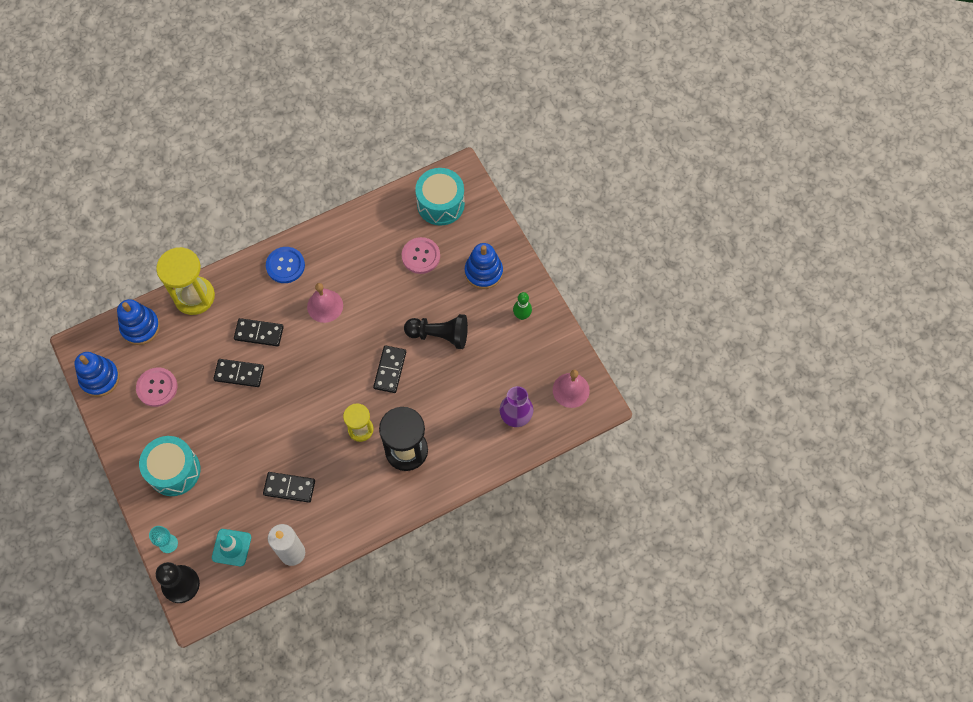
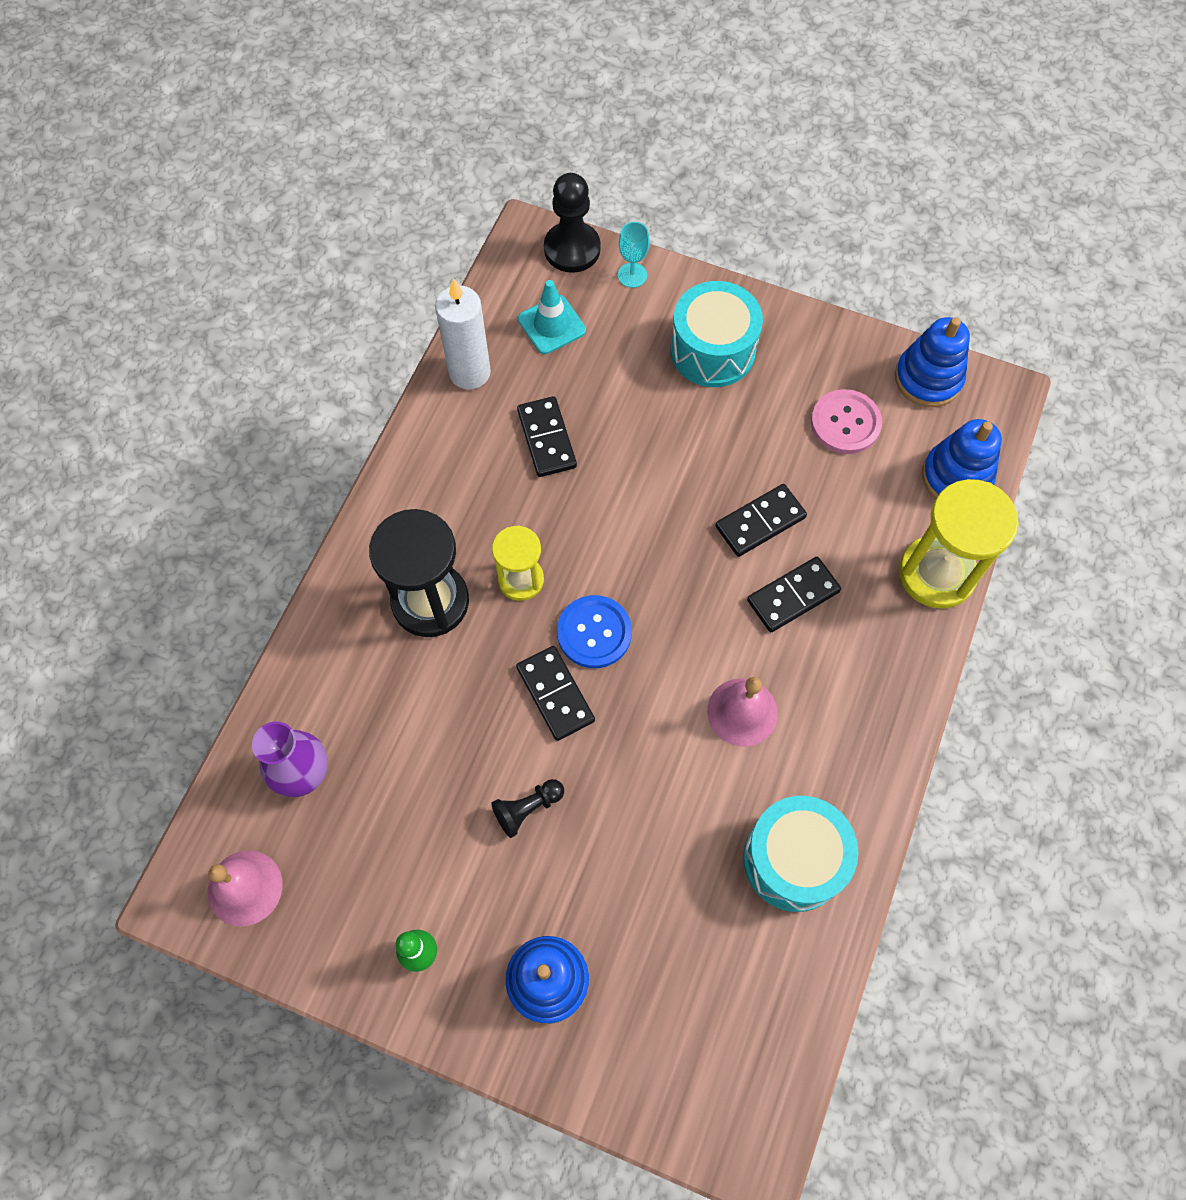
camera: 140 degrees right, 0 degrees up
black domino [263,472,315,503] -> black domino turned 75 degrees counterclockwise [517,396,577,477]
blue button [266,247,305,283] -> blue button moved to [557,595,632,668]
pink button [402,237,440,274] -> none
black pawn [404,314,468,349] -> black pawn [491,779,564,838], size x0.58
turquoise drum [415,168,465,226] -> turquoise drum moved to [743,796,858,912]

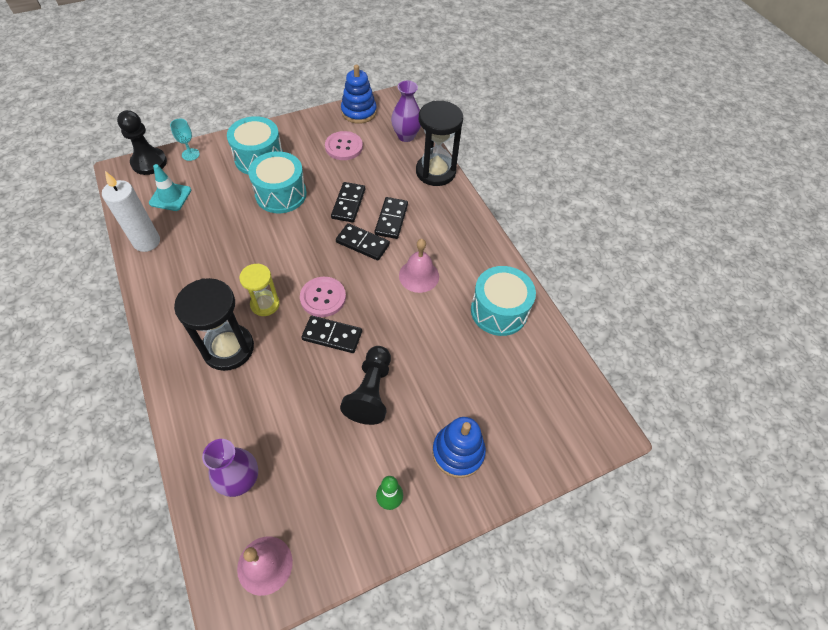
camera: 50 degrees left, 10 degrees down
black pawn [491,779,564,838] -> black pawn [340,346,391,425], size x1.73
black domino [517,396,577,477] -> black domino moved to [336,223,390,261]
blue button [557,595,632,668] -> pink button [300,277,346,317]
yellow hourglass [899,479,1019,609] -> black hourglass [416,101,463,186]
blue stacking toy [922,419,1002,499] -> purple vase [391,81,421,142]
none -> turquoise drum [248,151,307,213]

